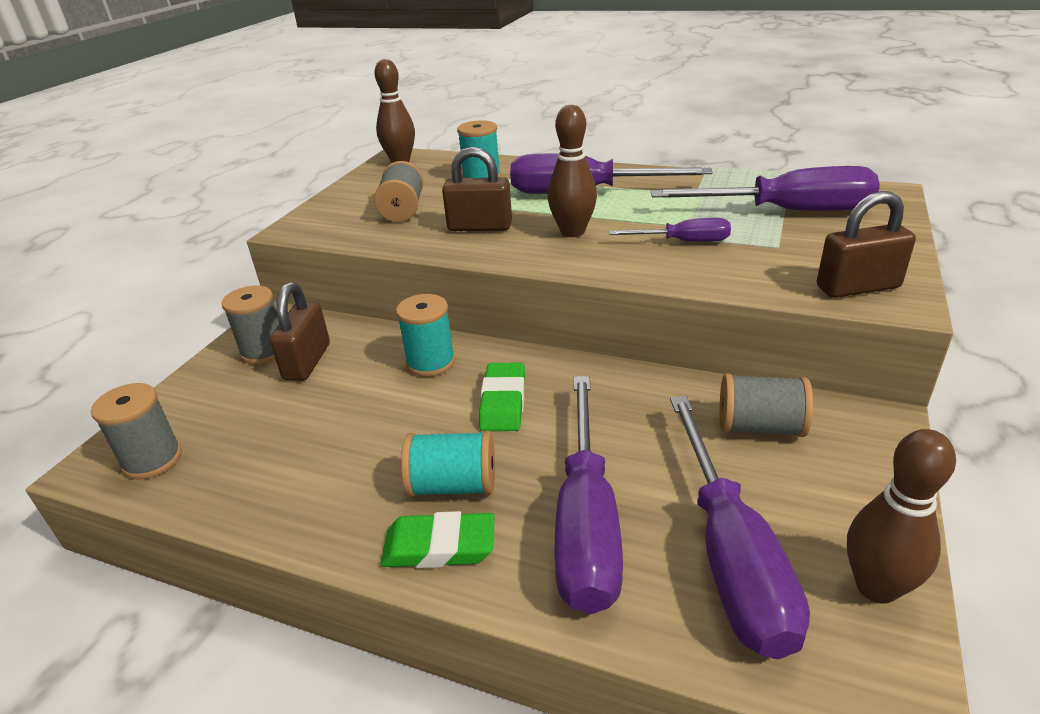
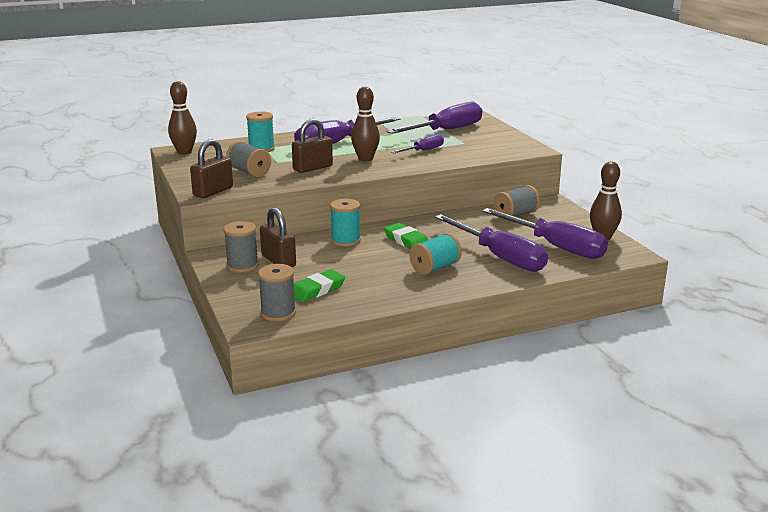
camera: 45 degrees left, 10 degrees down
green eraser [380,511,495,568] -> green eraser moved to [294,269,345,302]
brown padlock [817,191,916,298] -> brown padlock moved to [190,139,233,198]

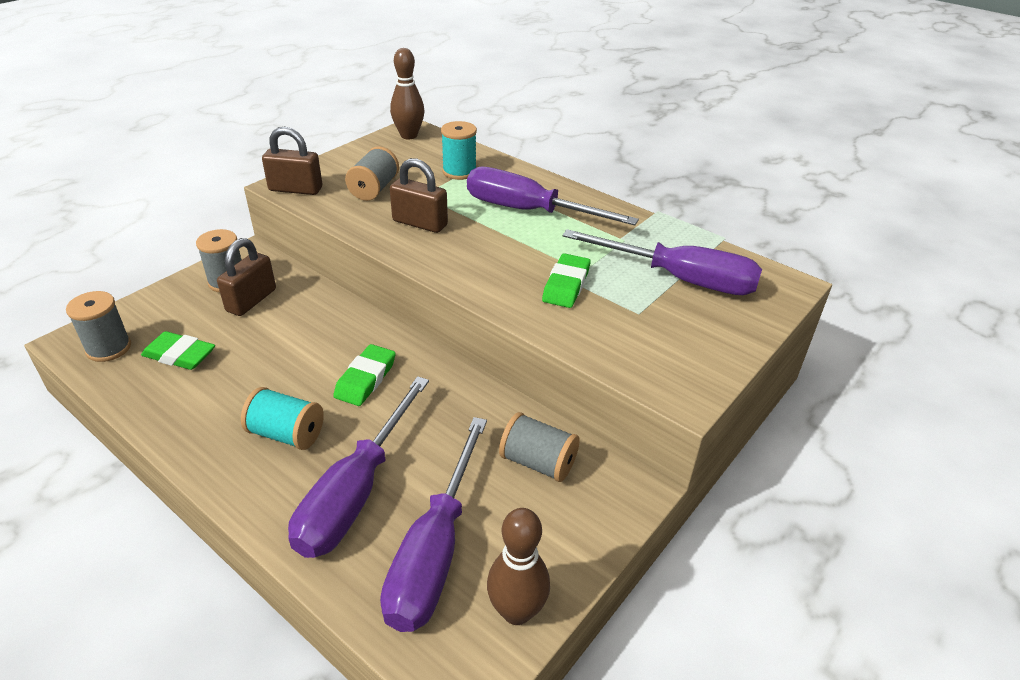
camera: 60 degrees right, 15 degrees up
turquoise spool [330,199,361,247] -> none
brown bowling pin [351,87,380,161] -> none
purple screwdriver [391,134,444,153] -> green eraser [542,253,590,308]

